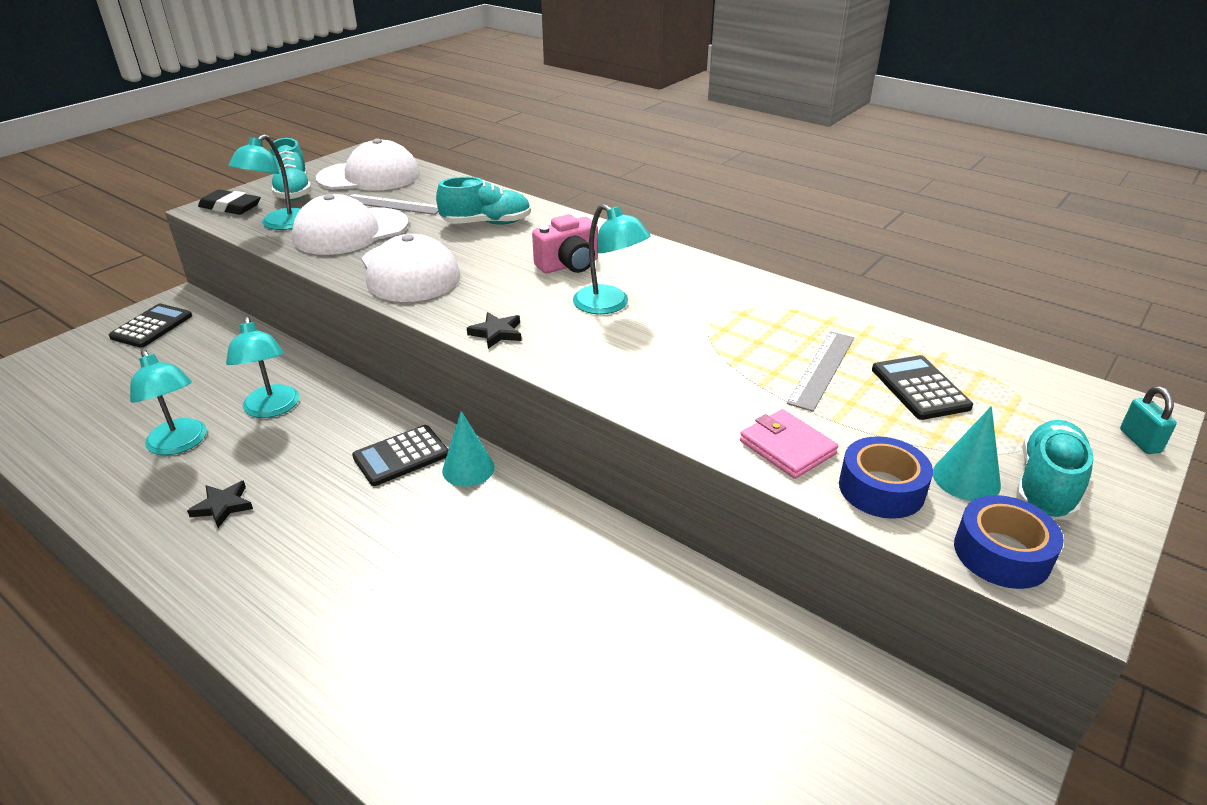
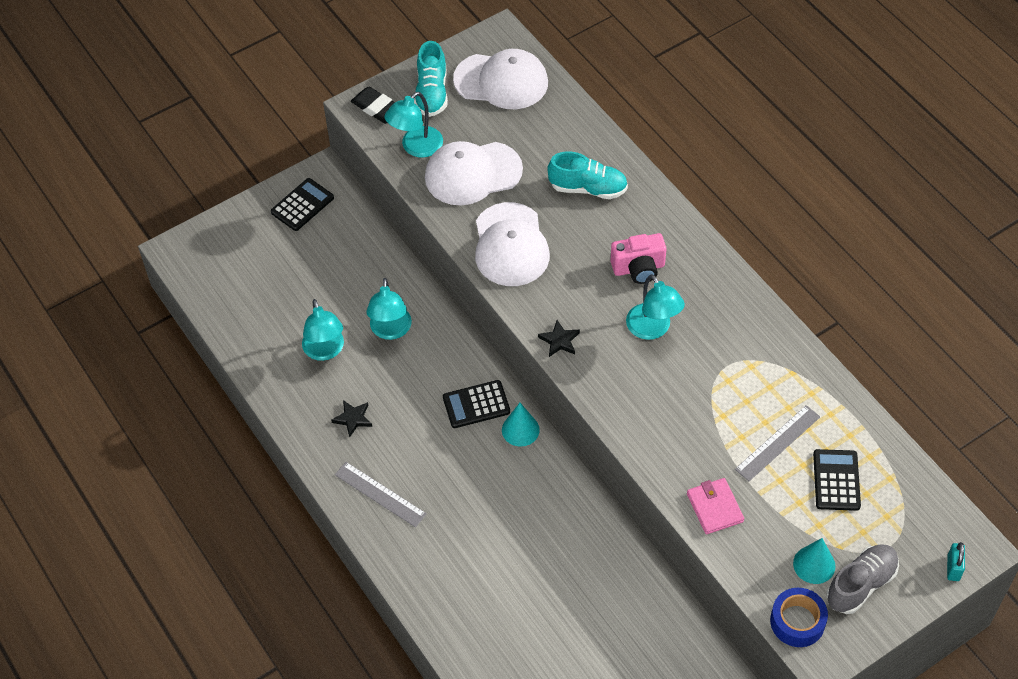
camera: 20 degrees right, 20 degrees up
grey ruler [348,194,439,215] -> grey ruler moved to [335,462,427,527]
blue tape [839,436,933,519] -> none
turquoise shoe [1016,420,1093,520] -> grey shoe [827,544,899,614]

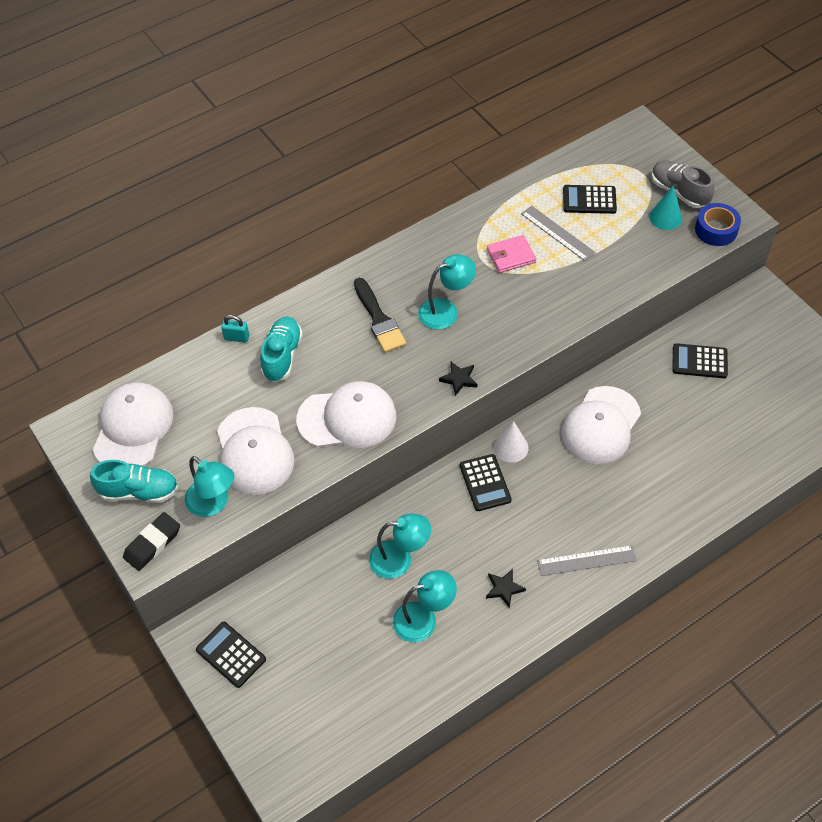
camera: 90 degrees left, 0 degrees up
grey ruler [335,462,427,527] -> grey ruler turned 45 degrees clockwise [537,545,637,576]
turquoise cone [502,403,540,447] -> white cone [494,421,528,463]
pink camera [610,233,666,284] -> black brush [354,278,406,353]
pink wallet [687,478,744,534] -> pink wallet moved to [487,235,536,273]
turquoise padlock [947,542,965,581] -> turquoise padlock moved to [221,315,249,343]
none -> white cap [561,386,641,464]
none -> black calculator [672,343,728,378]

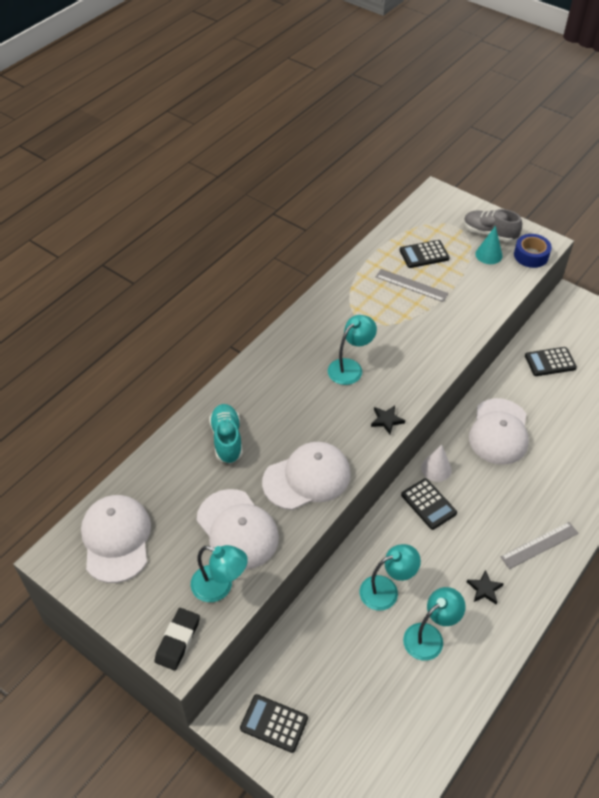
camera: 20 degrees left, 5 degrees down
turquoise shoe [90,460,178,503] -> none
turquoise padlock [221,315,249,343] -> none
black brush [354,278,406,353] -> none
pink wallet [487,235,536,273] -> none

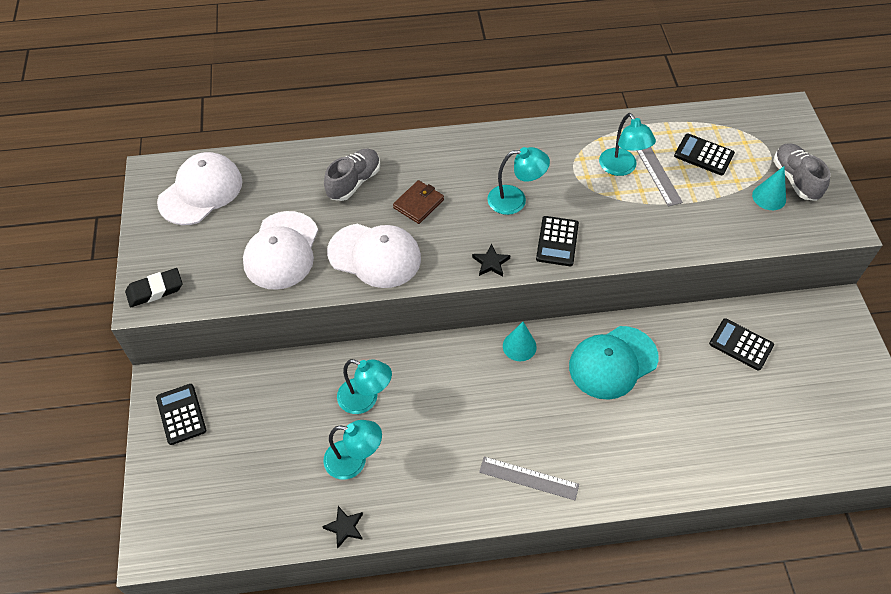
camera: 45 degrees right, 5 degrees up
turquoise lamp [191,545,248,602] -> turquoise lamp moved to [599,113,656,176]
turquoise shoe [209,404,243,464] -> grey shoe [324,149,380,201]
black calculator [401,478,457,530] -> black calculator moved to [536,216,579,266]
white cone [421,444,452,482] -> turquoise cone [503,322,537,361]
black star [467,570,504,604] -> black star moved to [322,506,363,548]
white cap [469,398,529,465] -> turquoise cap [569,326,659,400]
blue tape [514,234,552,268] -> none
none -> brown wallet [393,180,444,224]

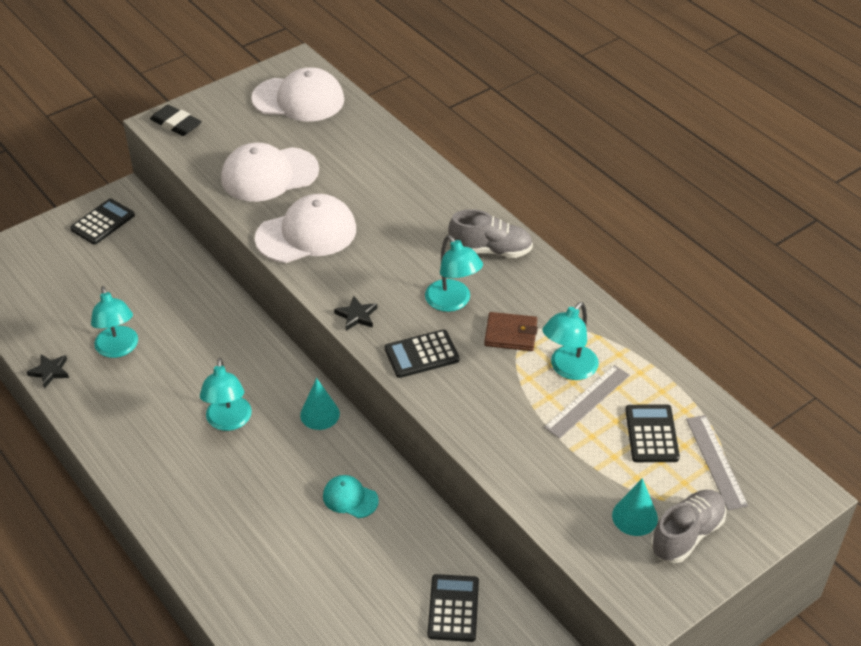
camera: 60 degrees right, 10 degrees down
grey shoe [324,149,380,201] -> grey shoe moved to [448,209,533,258]
white cap [327,224,421,288] -> white cap turned 105 degrees counterclockwise [255,194,356,263]
turquoise lamp [337,359,392,414] -> turquoise lamp moved to [200,358,252,431]
brown wallet [393,180,444,224] -> brown wallet moved to [484,312,538,351]
grey ruler [479,457,579,500] -> grey ruler moved to [686,415,748,510]
turquoise cap [569,326,659,400] -> turquoise cap [323,475,379,518], size x0.51

